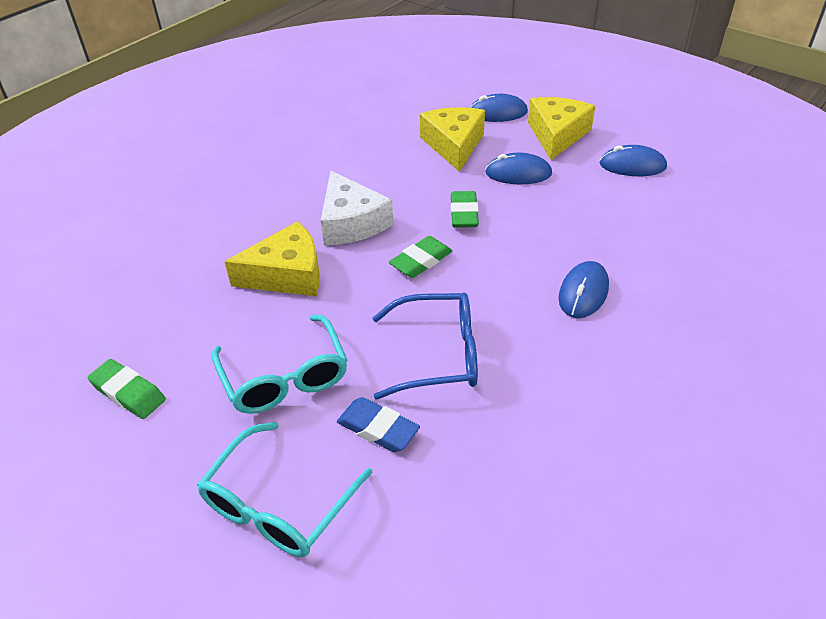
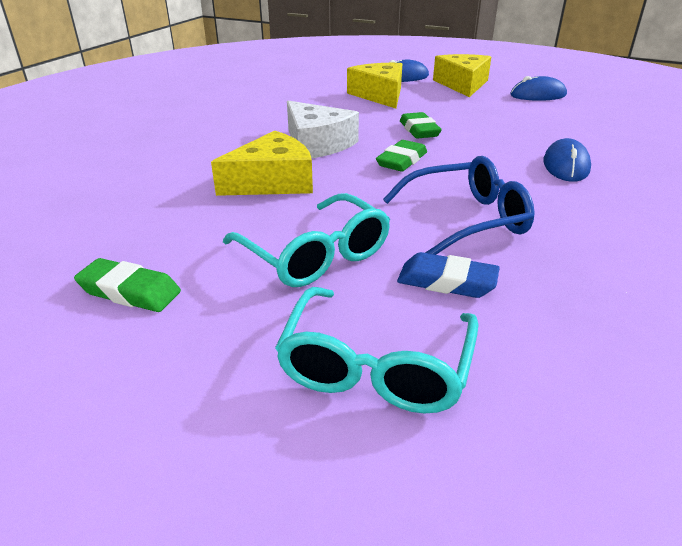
camera: 15 degrees left, 10 degrees down
blue mouse [485,153,552,184] -> none

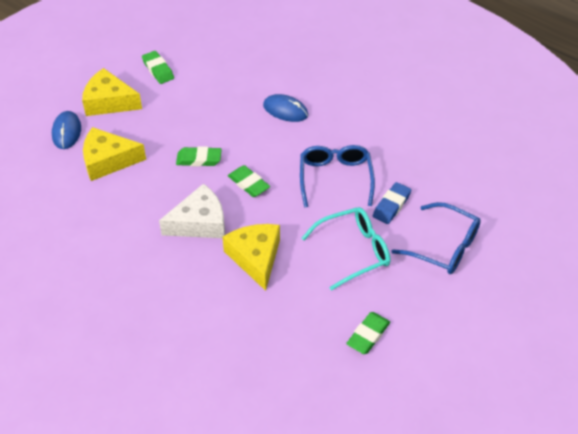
camera: 75 degrees left, 15 degrees up
turquoise glasses [275,287,479,414] -> blue glasses [391,202,481,274]
blue mouse [510,76,567,101] -> green eraser [142,51,174,84]

